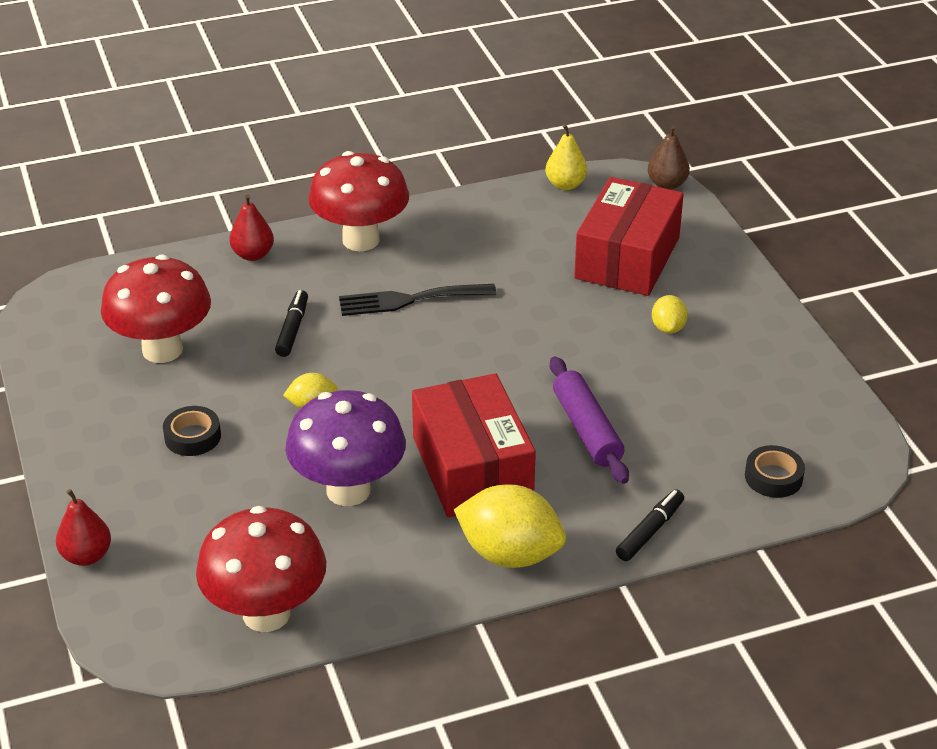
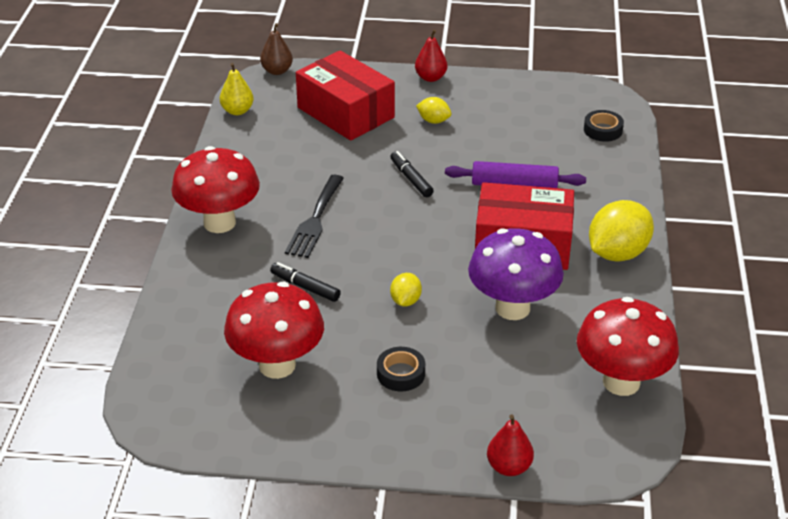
camera: 65 degrees left, 0 degrees up
red pear [229,194,274,261] -> red pear moved to [415,30,447,82]
black marker [616,489,684,561] -> black marker moved to [390,151,434,197]

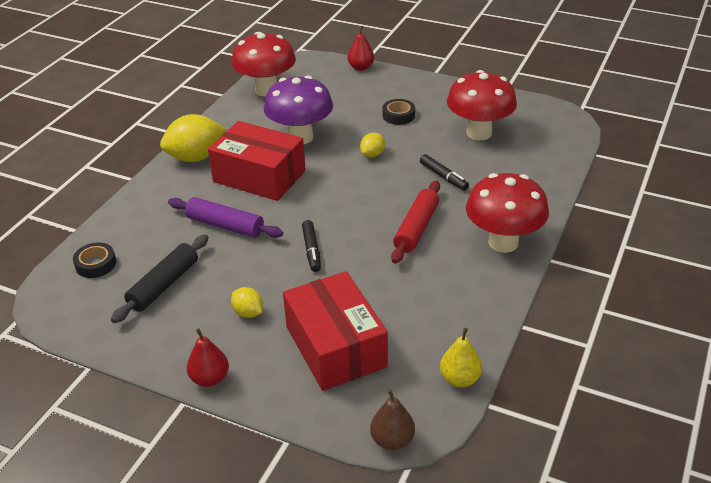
camera: 160 degrees left, 0 degrees up
black fork [285,175,344,258] -> red rolling pin [391,181,440,264]
none -> black rolling pin [111,234,209,323]

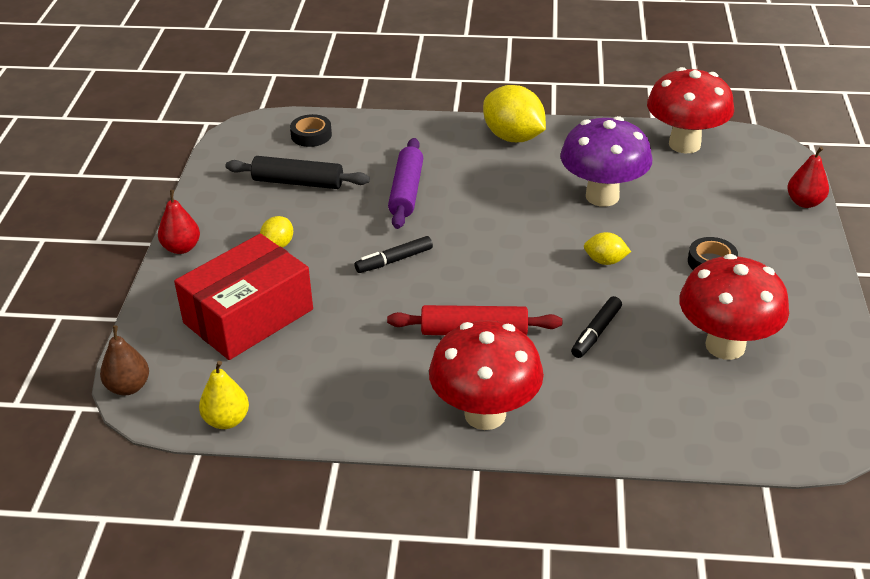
camera: 70 degrees right, 0 degrees up
red box [208,121,306,201] -> none

